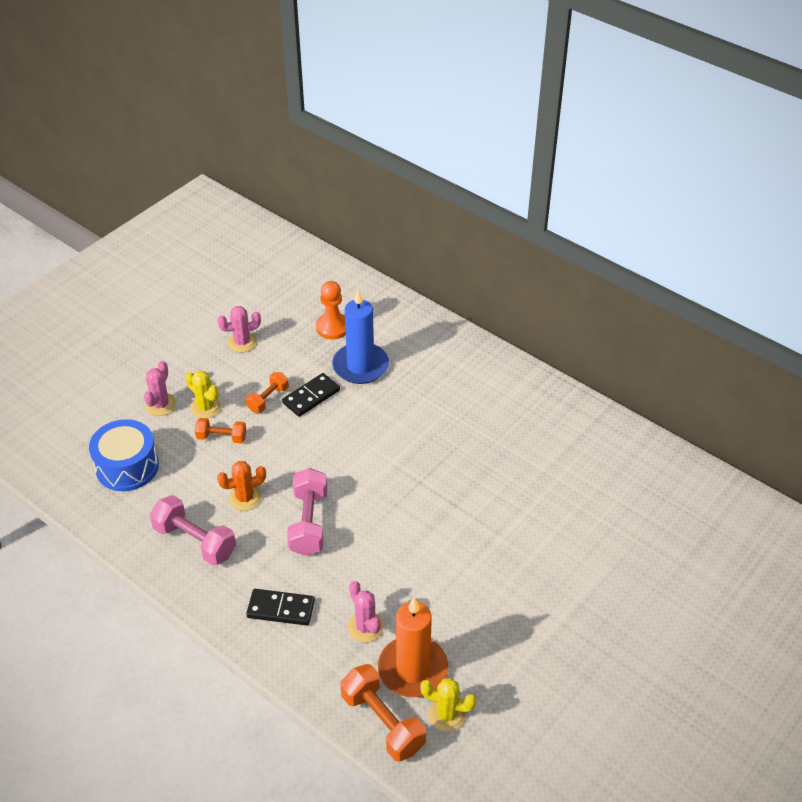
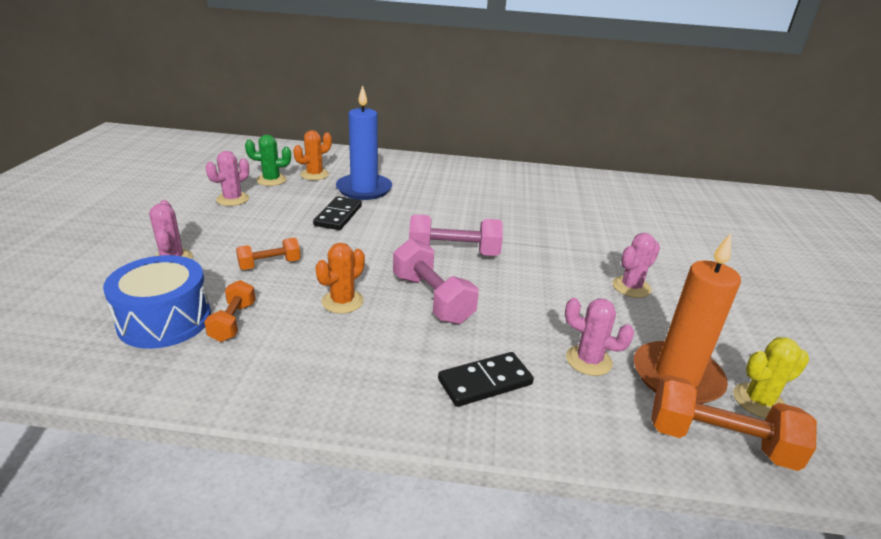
camera: 35 degrees left, 15 degrees down
pink dumbbell [150,495,236,566] -> pink dumbbell moved to [409,214,503,256]
yellow cactus [185,370,221,418] -> none
orange dumbbell [246,372,289,413] -> orange dumbbell moved to [204,280,255,342]
orange pawn [316,281,346,339] -> orange cactus [293,130,332,180]
none -> green cactus [245,135,291,186]
none -> pink cactus [612,233,660,298]

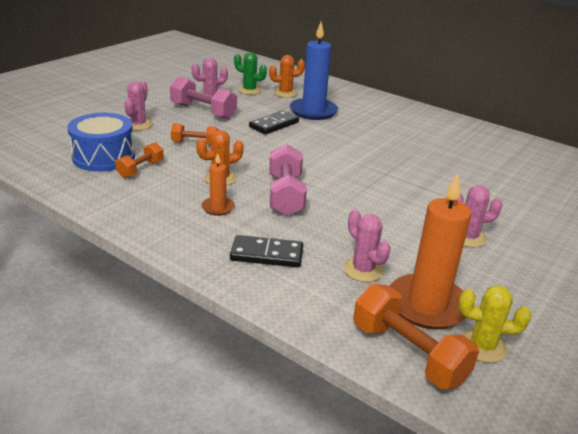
camera: 30 degrees right, 0 degrees up
pink dumbbell [409,214,503,256] -> pink dumbbell moved to [170,76,237,119]
none -> orange candle [201,153,235,216]

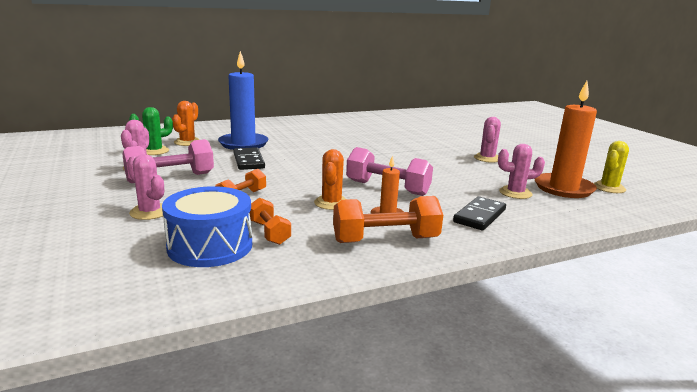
camera: 60 degrees left, 10 degrees down
orange dumbbell [353,284,479,389] -> orange dumbbell moved to [333,196,443,243]

